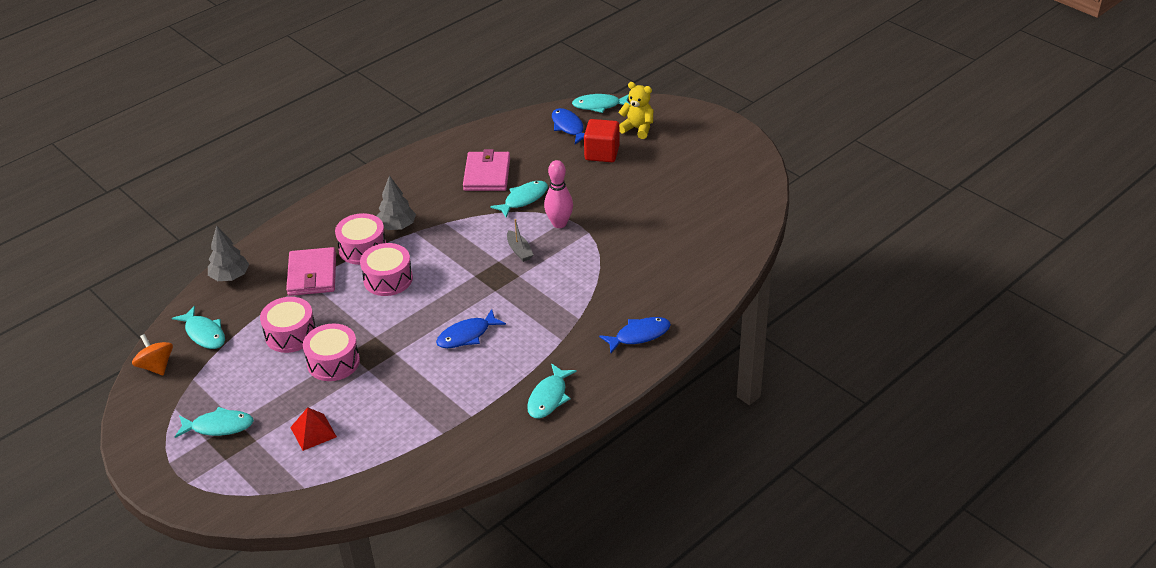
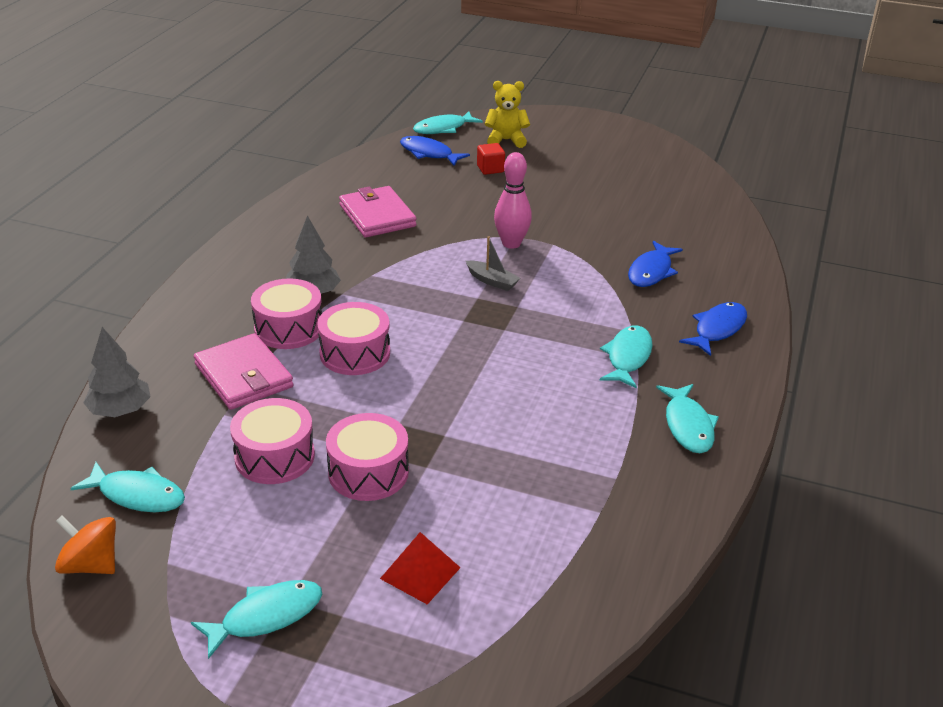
camera: 30 degrees left, 5 degrees down
blue fish [436,309,506,348] -> blue fish moved to [628,241,683,287]
turquoise fish [490,181,548,218] -> turquoise fish moved to [600,325,653,389]
red cube [584,119,620,162] -> red cube [477,143,505,175], size x0.60

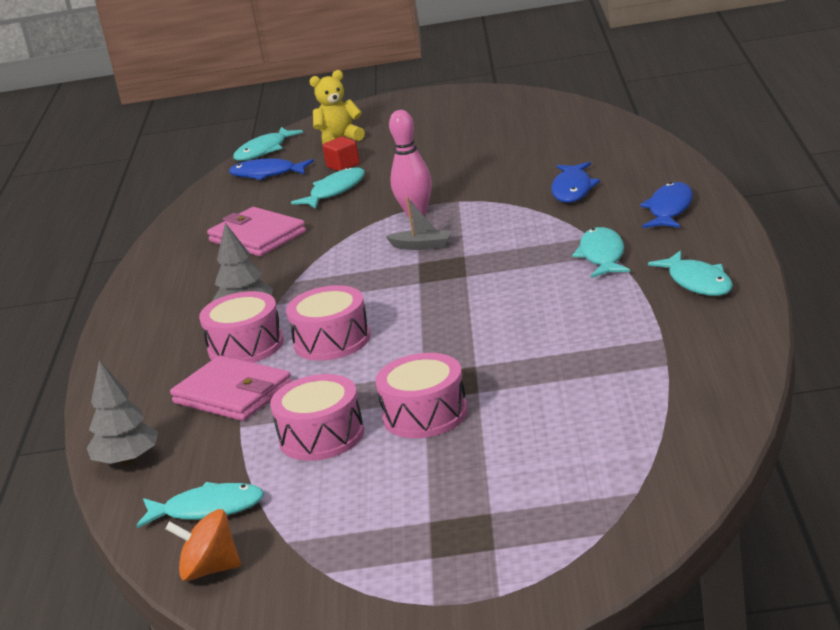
camera: 15 degrees left, 10 degrees down
turquoise fish [191,580,322,659] -> turquoise fish moved to [291,167,365,209]
red pyramid [380,532,461,605] -> none

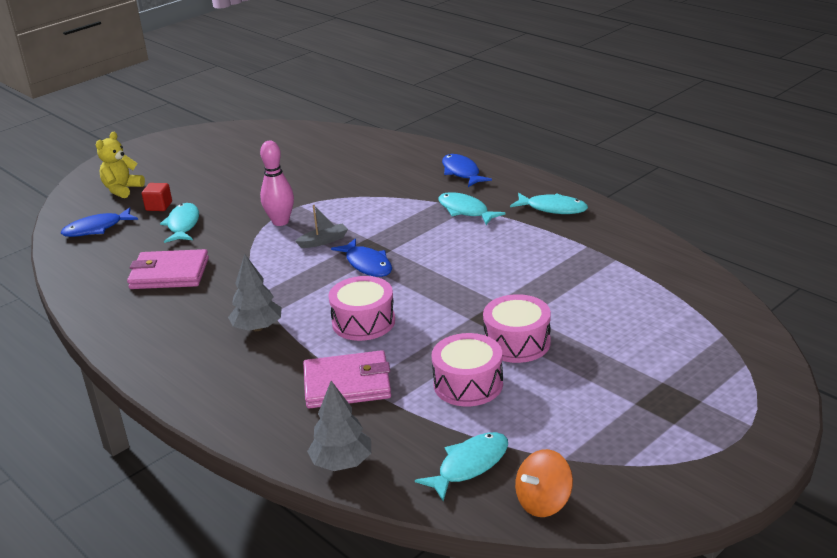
camera: 45 degrees left, 5 degrees up
pink drum [199,291,284,363] -> none
turquoise fish [233,127,303,161] -> none
blue fish [551,162,600,203] -> blue fish moved to [331,238,392,277]

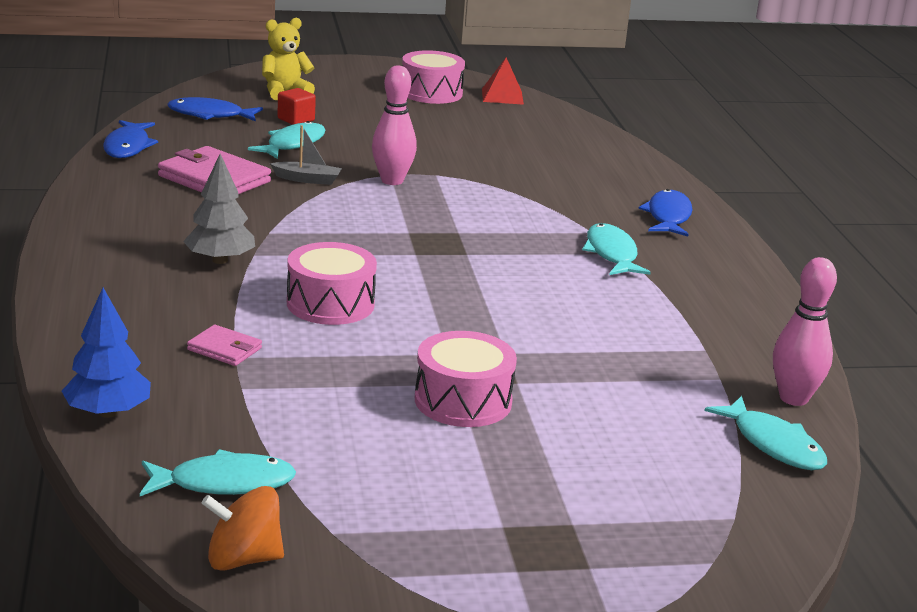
camera: 30 degrees right, 5 degrees down
grey boat [295,205,348,248] -> grey boat moved to [270,125,342,185]
pink wallet [303,350,391,409] -> pink wallet [187,325,262,366], size x0.52
grey tree [307,381,371,471] -> blue tree [62,288,151,418]
blue fish [331,238,392,277] -> blue fish moved to [103,120,158,158]
pink drum [432,333,503,406] -> pink drum moved to [402,50,465,104]
turquoise fish [510,193,588,214] -> turquoise fish moved to [705,396,827,470]
none -> red pyramid [482,57,524,105]
none -> pink bowling pin [773,257,837,406]

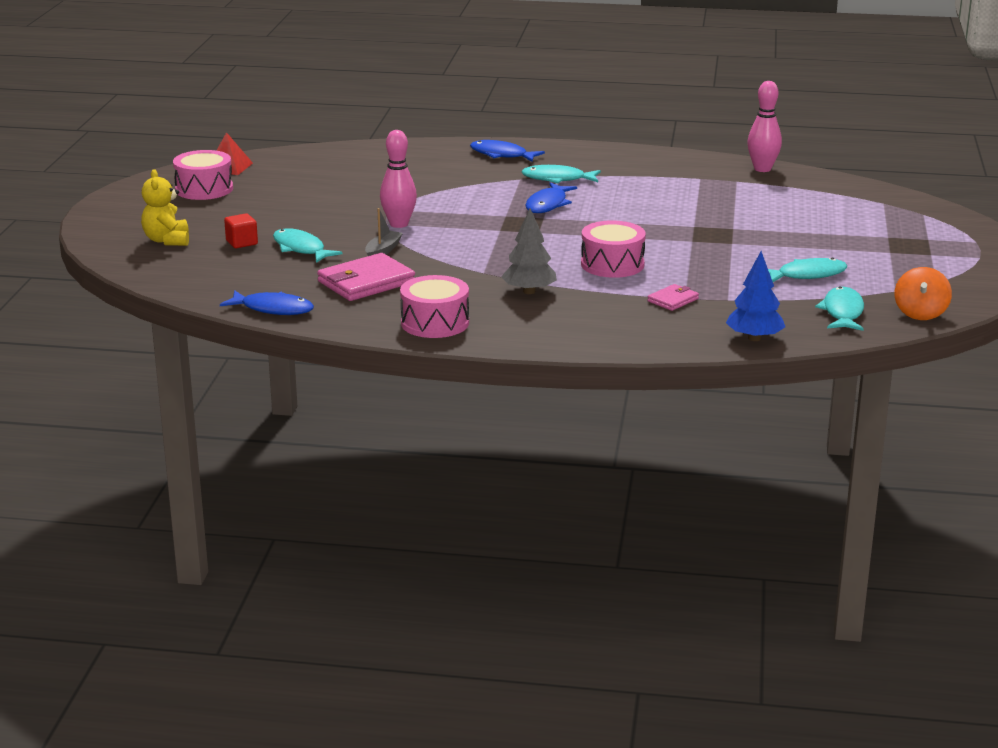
camera: 70 degrees left, 0 degrees up
blue fish [167,97,263,121] -> blue fish moved to [526,182,577,213]
pink drum [415,331,517,427] -> pink drum moved to [400,275,469,338]
turquoise fish [705,396,827,470] -> turquoise fish moved to [768,258,848,282]

